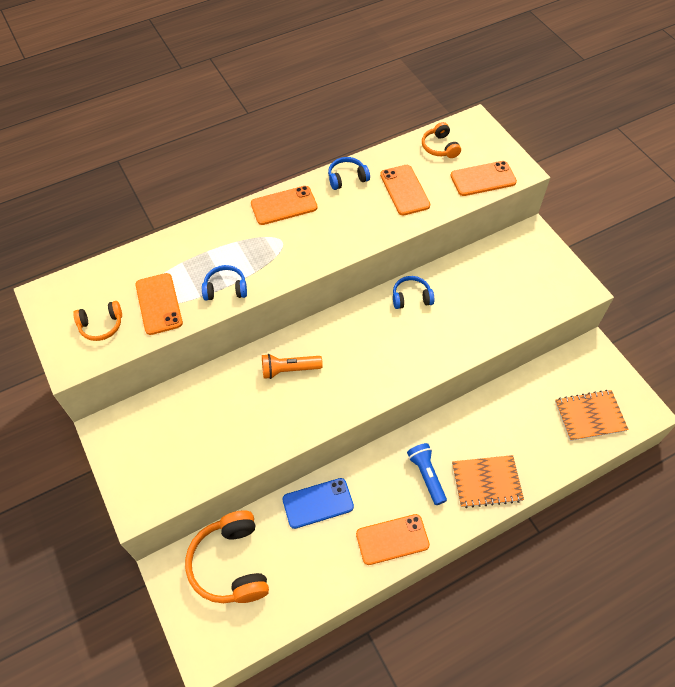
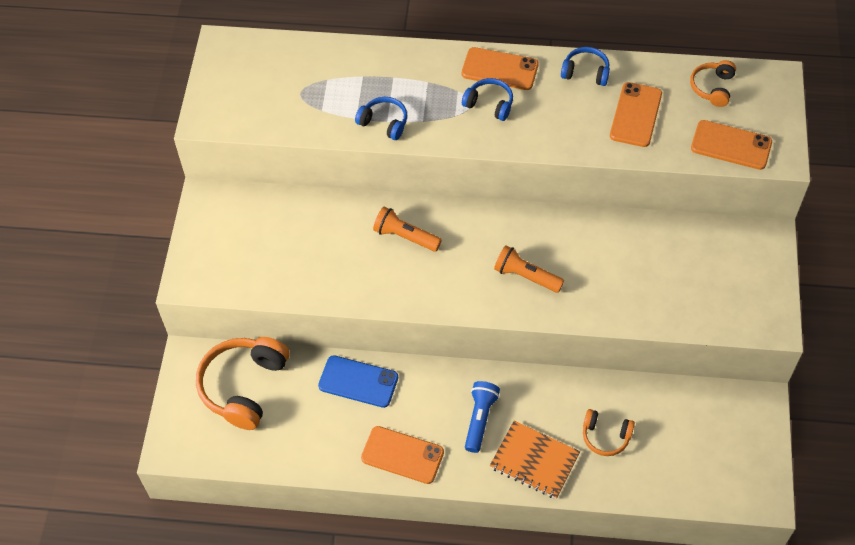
camera: 35 degrees right, 0 degrees up
orange headphones [73,301,122,341] -> orange headphones moved to [583,409,635,456]
orange phone [135,273,183,335] -> none
blue headphones [393,276,434,309] -> blue headphones moved to [462,78,513,121]
orange notebook [555,390,629,441] -> none
none -> orange flashlight [494,245,564,293]

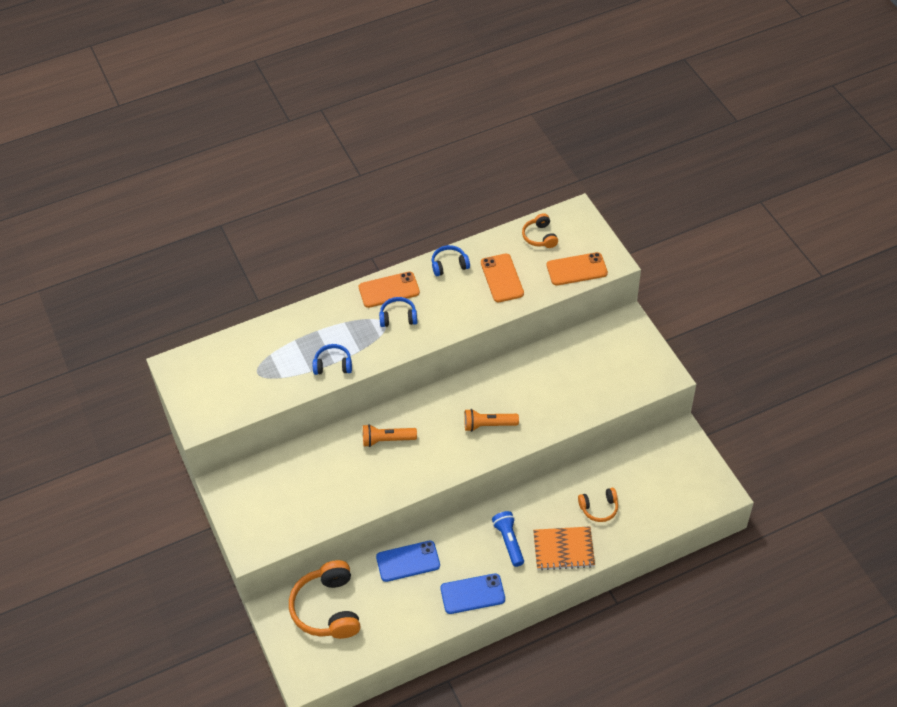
camera: 30 degrees left, 5 degrees down
orange phone [361,426,444,484] -> blue phone [441,573,505,614]

